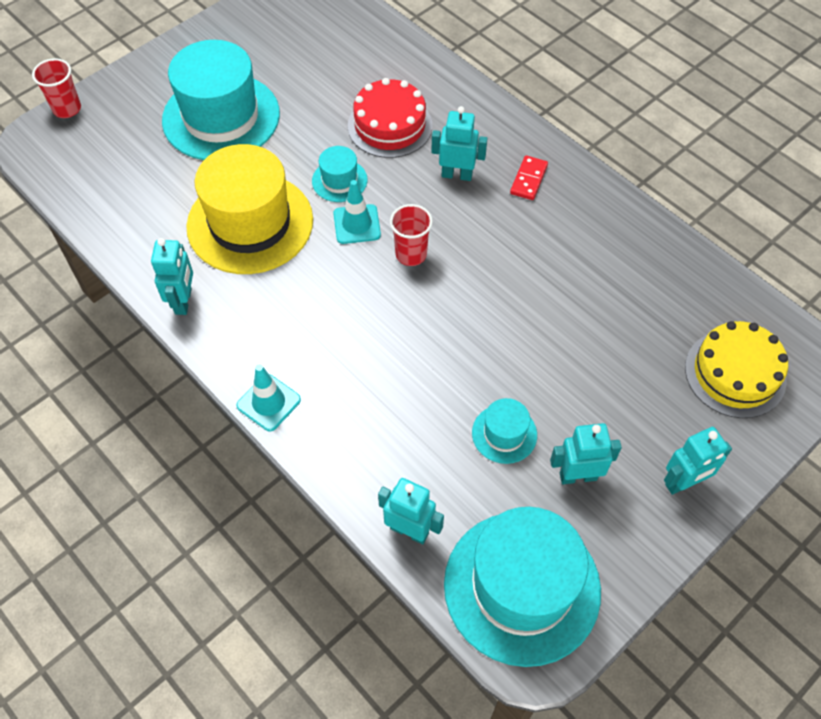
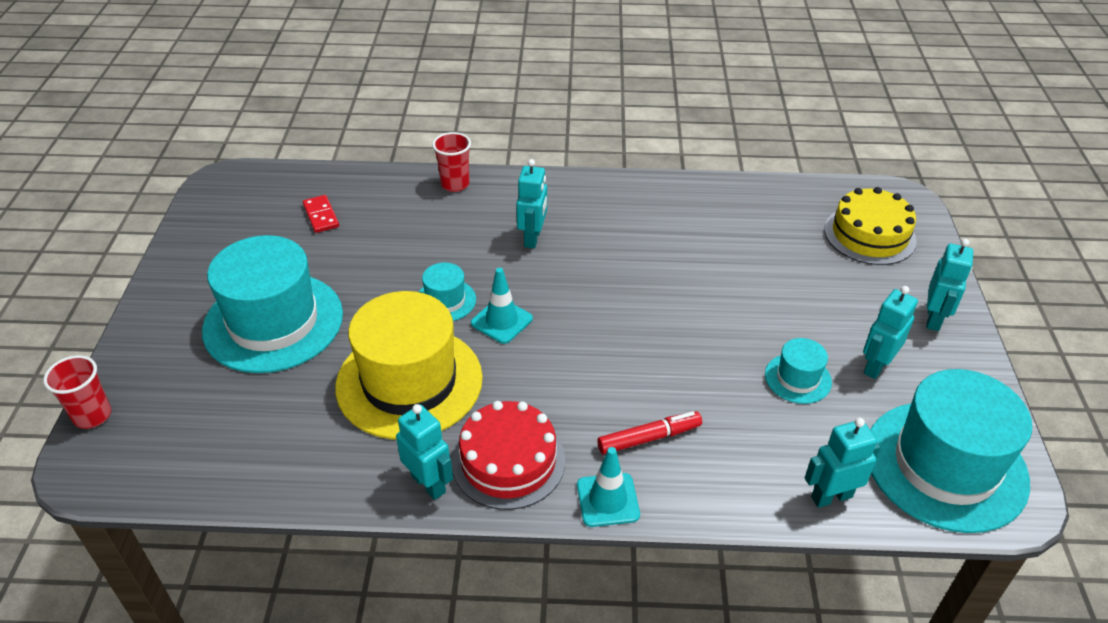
camera: 45 degrees left, 15 degrees down
red cake [348,78,432,158] -> red cake moved to [452,401,565,510]
red cup [390,204,433,266] -> red cup moved to [432,132,471,192]
turquoise robot [431,106,488,181] -> turquoise robot turned 135 degrees clockwise [516,159,547,248]
red domino [510,155,548,200] -> red domino moved to [303,195,339,233]
none -> red marker [597,411,702,454]

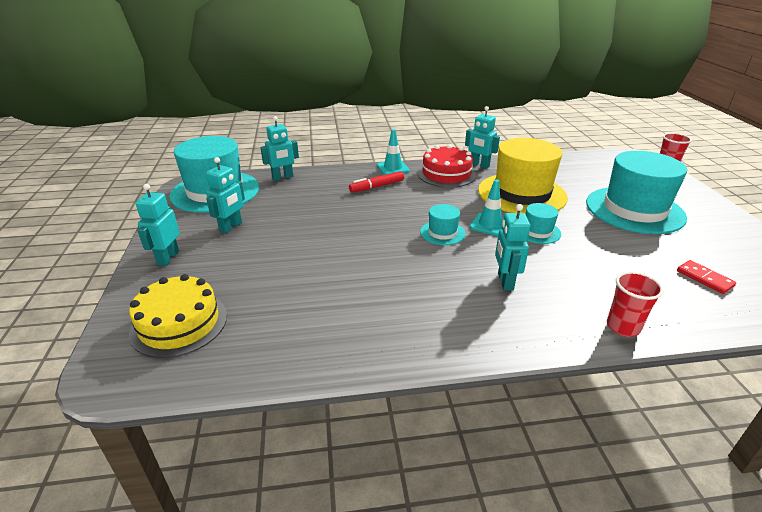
camera: 170 degrees right, 10 degrees down
turquoise hat [765,338,832,404] -> turquoise hat moved to [420,204,466,245]

